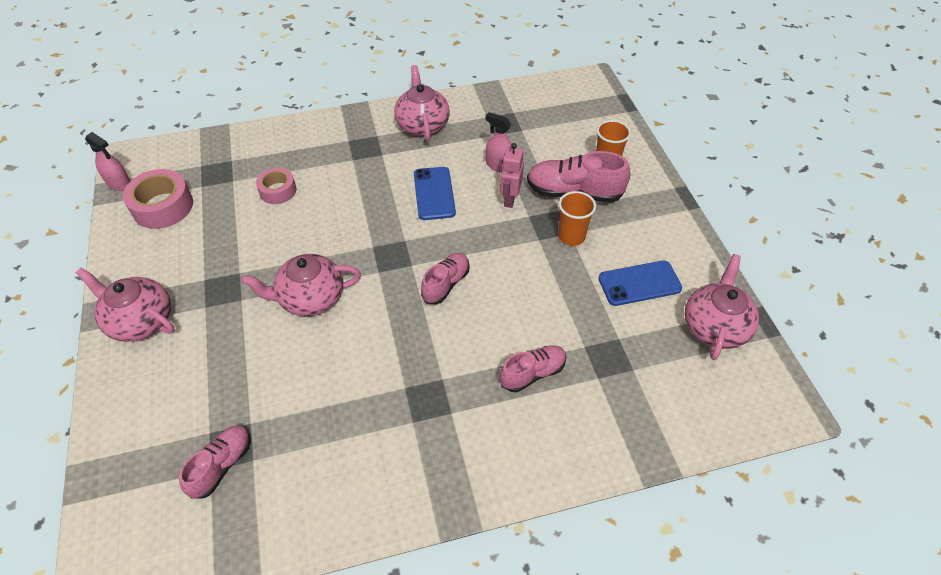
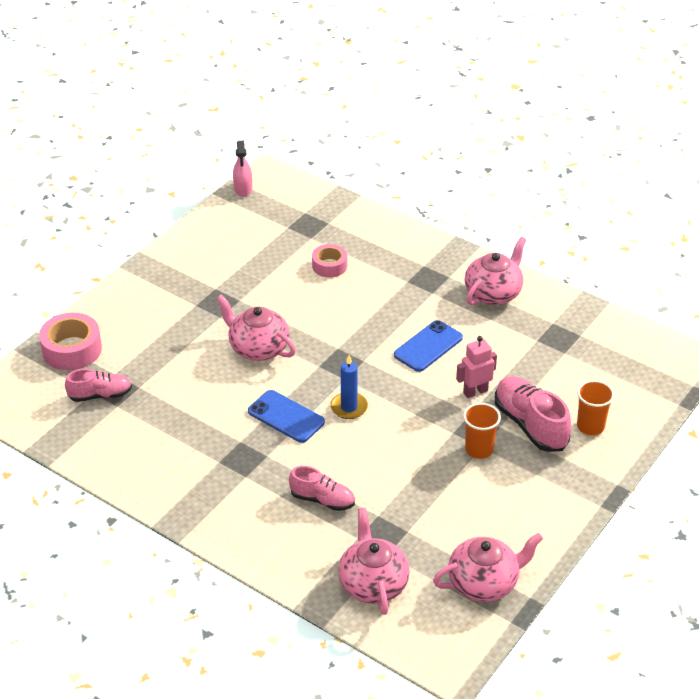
camera: 50 degrees right, 10 degrees down
pink teapot [76,268,174,342] -> pink teapot moved to [338,508,410,615]
pink tape [123,169,193,229] -> pink tape moved to [39,313,102,370]
pink shoe [421,253,470,304] -> blue candle [330,355,368,419]
pink spray bottle [485,112,512,173] -> none
blue phone [599,260,682,306] -> blue phone moved to [248,390,325,443]

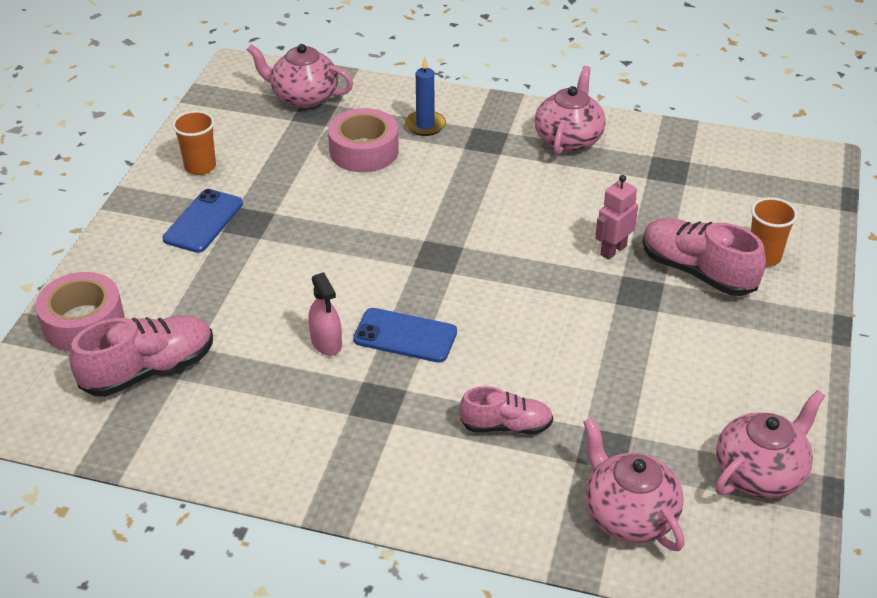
camera: 20 degrees left, 0 degrees up
pink shoe [65,369,132,402] -> pink shoe [69,315,213,397], size x1.60
pink teapot [216,295,296,361] -> pink teapot moved to [247,44,353,108]
pink spray bottle [233,141,252,197] -> pink spray bottle moved to [309,272,342,356]
pink tape [312,244,347,278] -> pink tape [328,108,399,172], size x1.58
blue candle [330,355,368,419] -> blue candle moved to [405,57,446,136]
blue phone [394,320,463,372] -> blue phone moved to [163,189,243,253]
orange cup [463,403,501,459] -> orange cup moved to [172,111,216,175]

